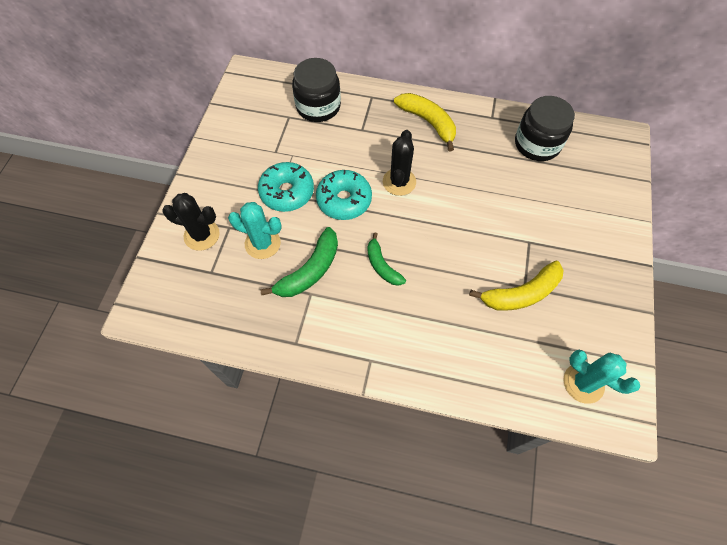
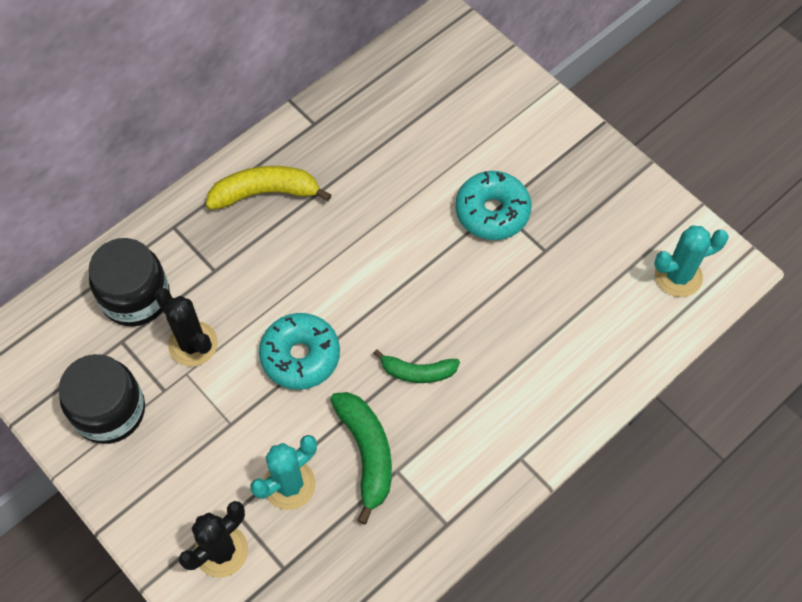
camera: 55 degrees left, 0 degrees up
turquoise donut [258,162,314,212] -> turquoise donut moved to [456,171,532,240]
black cactus [383,130,416,196] -> black cactus moved to [155,288,218,366]
yellow banana [469,261,564,311] -> none
black jar [515,96,575,161] -> black jar moved to [59,354,145,444]

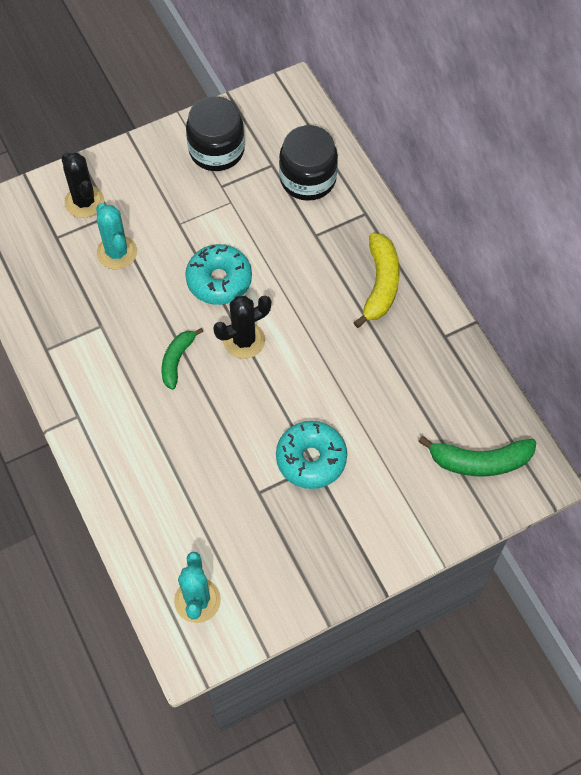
camera: 105 degrees right, 0 degrees up
black cactus [155,288,218,366] -> black cactus moved to [213,296,271,359]
green banana [330,392,392,524] -> green banana moved to [418,436,537,476]

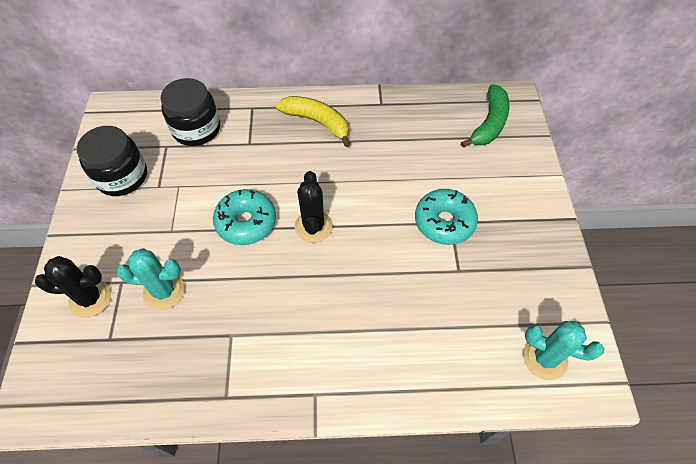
camera: 65 degrees left, 5 degrees down
green banana [162,328,204,390] -> none

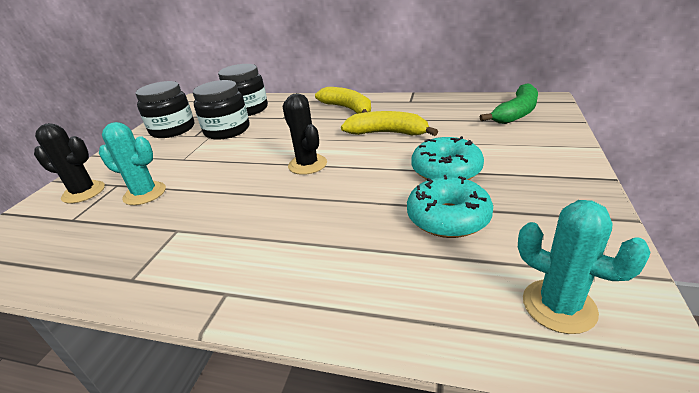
camera: 20 degrees right, 25 degrees down
turquoise donut [213,189,276,245] -> turquoise donut moved to [407,175,493,238]
black cactus [294,171,333,243] -> black cactus turned 45 degrees counterclockwise [282,93,327,175]
none -> black jar [193,80,249,140]
none -> yellow banana [341,111,438,136]

